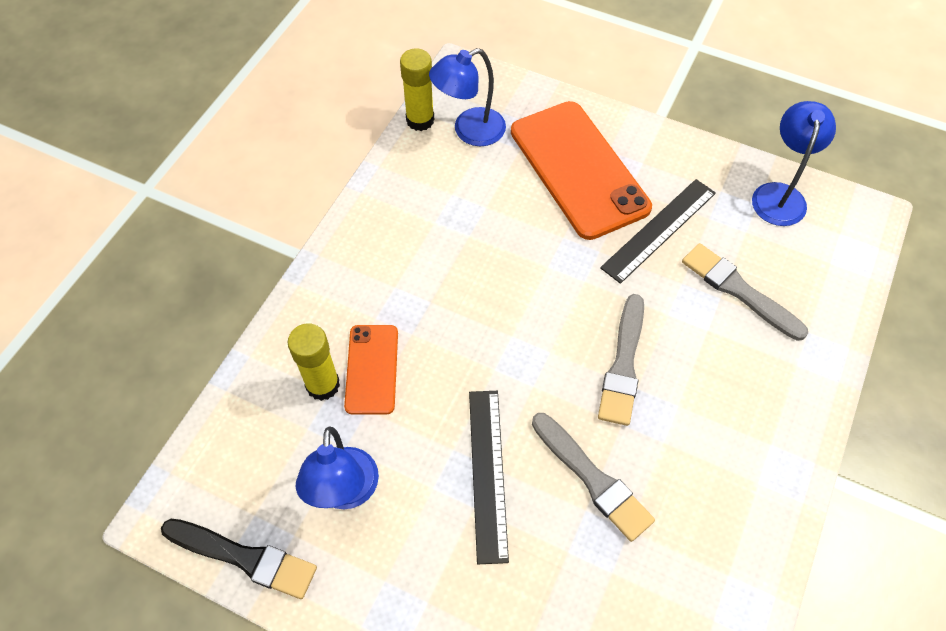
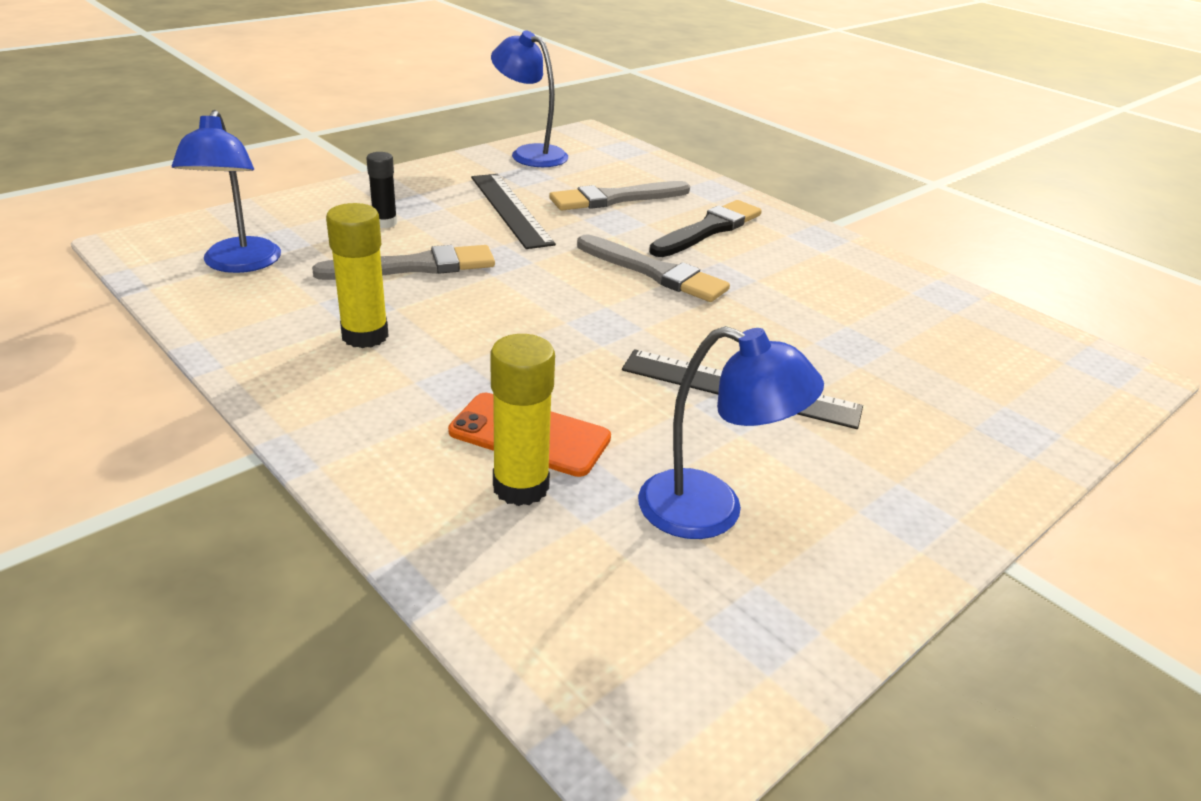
camera: 70 degrees left, 25 degrees down
black brush [161,519,317,599] -> black brush moved to [649,200,762,257]
yellow glue stick [400,48,434,131] -> yellow glue stick moved to [326,203,389,348]
orange phone [511,101,652,240] -> black glue stick [367,152,397,228]
grey brush [532,413,655,542] -> grey brush moved to [312,245,495,280]

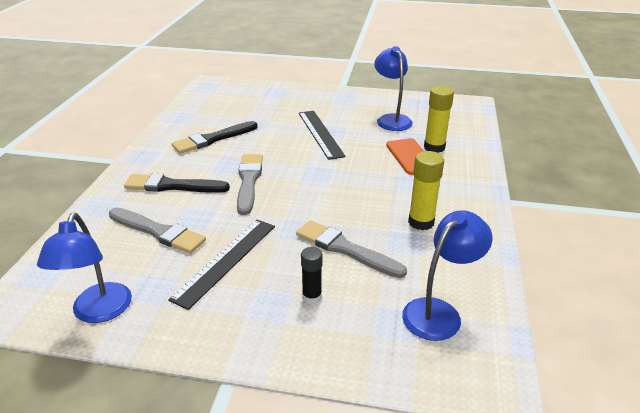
camera: 125 degrees left, 0 degrees up
none -> black brush [172,121,258,154]

